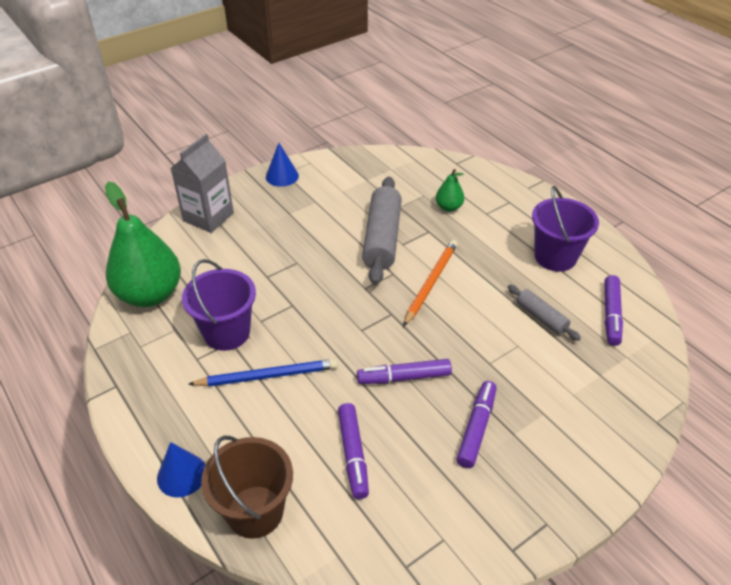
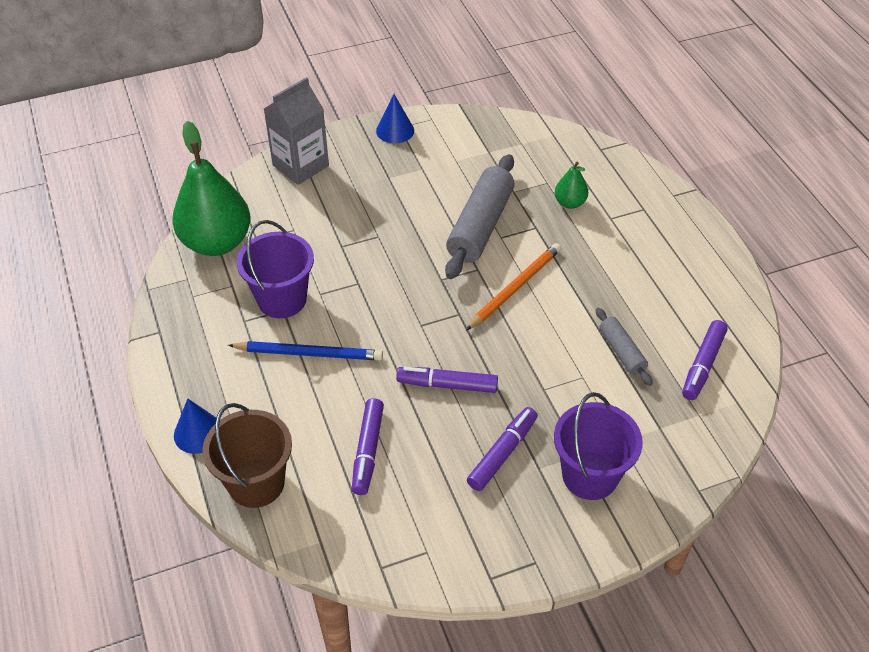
camera: 15 degrees right, 5 degrees up
purple bucket [532,186,599,271] -> purple bucket moved to [554,392,643,500]

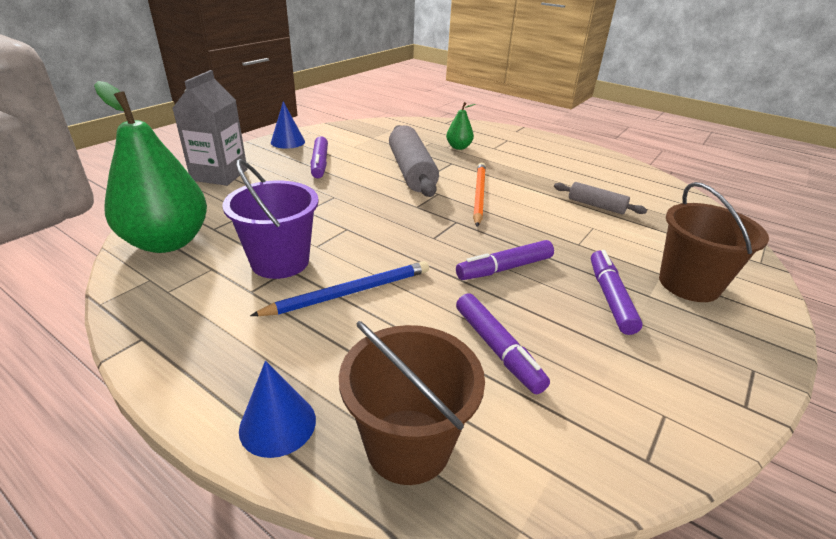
camera: 35 degrees left, 15 degrees down
purple bucket [554,392,643,500] -> brown bucket [659,182,769,302]
purple marker [682,320,728,400] -> purple marker moved to [311,136,328,178]

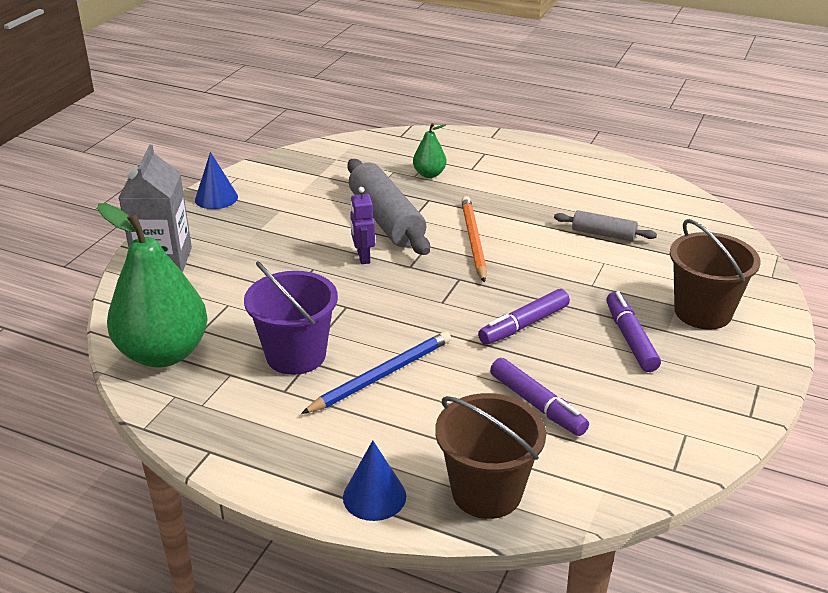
camera: 10 degrees left, 0 degrees up
purple marker [311,136,328,178] -> none
none -> purple robot [350,187,375,264]

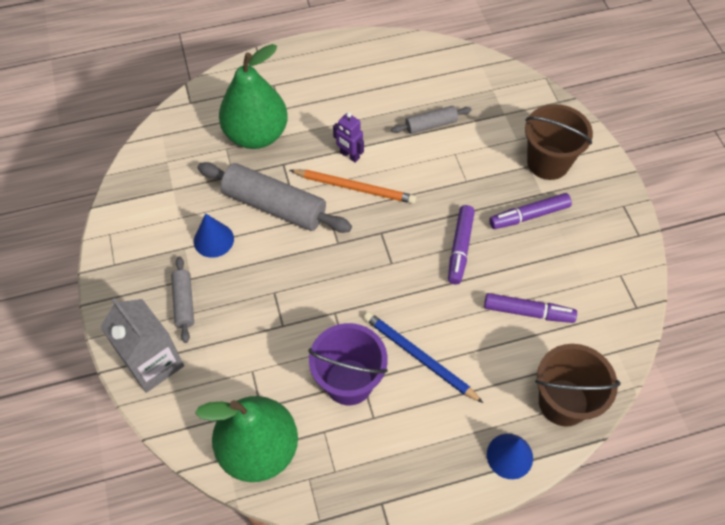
camera: 40 degrees left, 25 degrees up
blue cone [195,152,238,209] -> blue cone moved to [194,214,234,258]
blue pencil [301,331,451,414] -> blue pencil turned 60 degrees counterclockwise [364,312,483,403]
purple robot [350,187,375,264] -> purple robot moved to [333,113,364,163]
green pear [413,123,446,178] -> green pear [219,44,288,149], size x2.18
orange pencil [461,196,487,283] -> orange pencil turned 150 degrees clockwise [290,169,416,204]
purple marker [606,291,661,372] -> purple marker turned 60 degrees counterclockwise [489,193,572,229]
none -> grey rolling pin [171,257,194,343]

